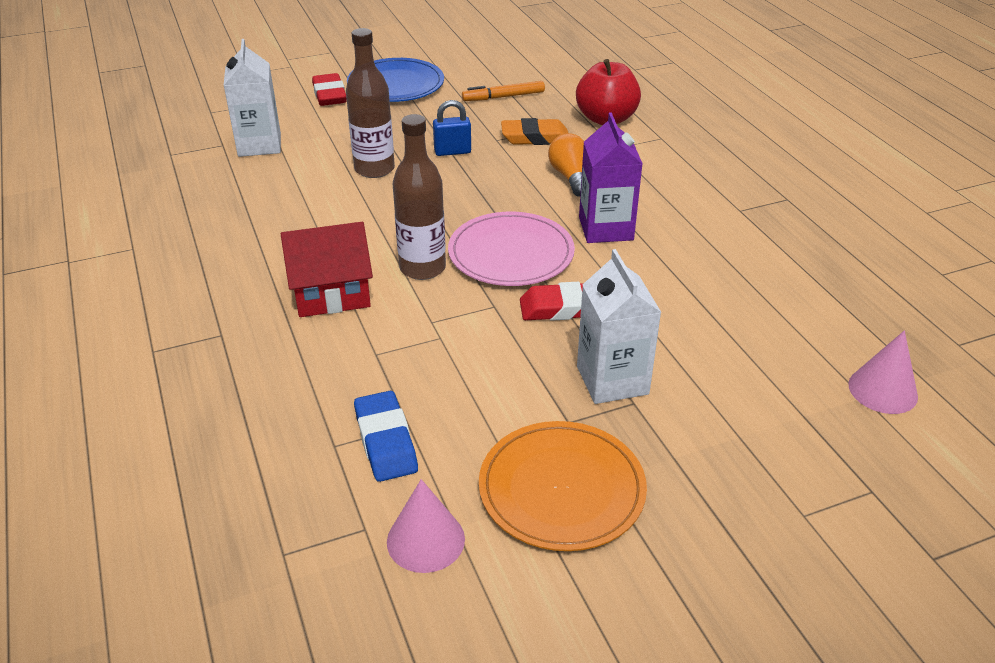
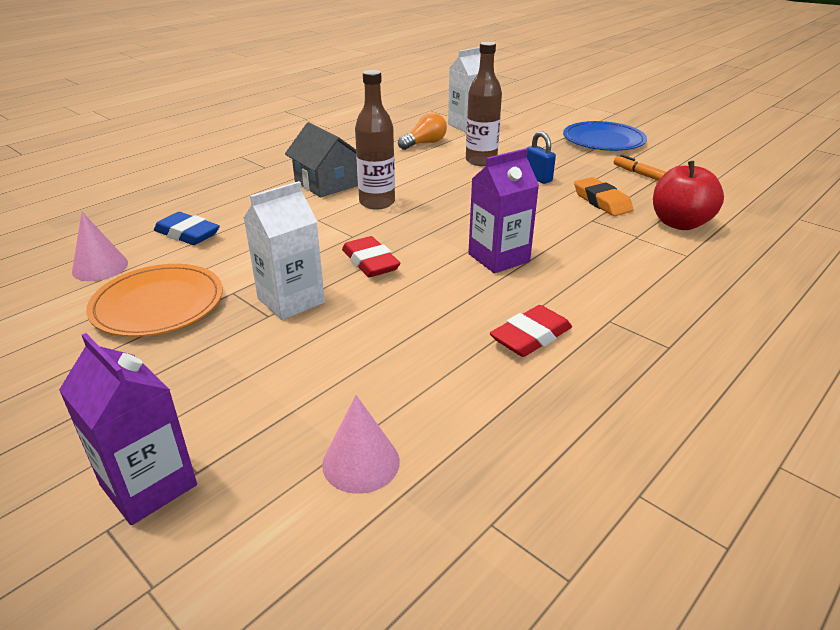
camera: 65 degrees right, 5 degrees down
red house [281,222,373,317] -> grey house [285,122,358,197]
red eraser [312,73,347,106] -> red eraser moved to [490,305,572,357]
blue eraser [354,391,418,482] -> blue eraser turned 75 degrees clockwise [154,212,220,245]
pink plate [448,212,575,286] -> none
orange light bulb [548,133,584,197] -> orange light bulb moved to [398,112,447,150]
none -> purple carton [59,333,197,525]

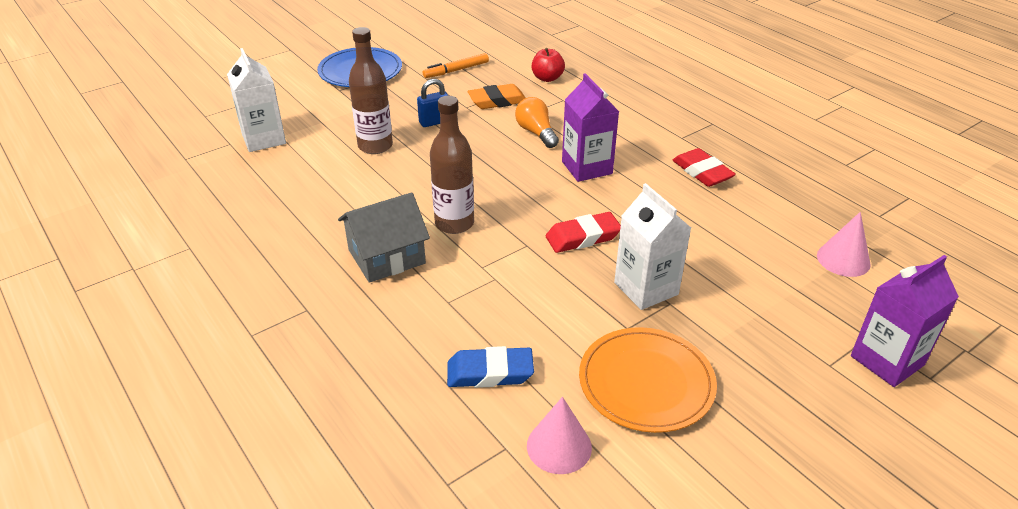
camera: 80 degrees left, 5 degrees up
blue eraser [154,212,220,245] -> blue eraser turned 45 degrees clockwise [447,346,534,388]
orange light bulb [398,112,447,150] -> orange light bulb moved to [515,97,559,148]
red apple [653,161,724,230] -> red apple [532,48,565,82], size x0.63

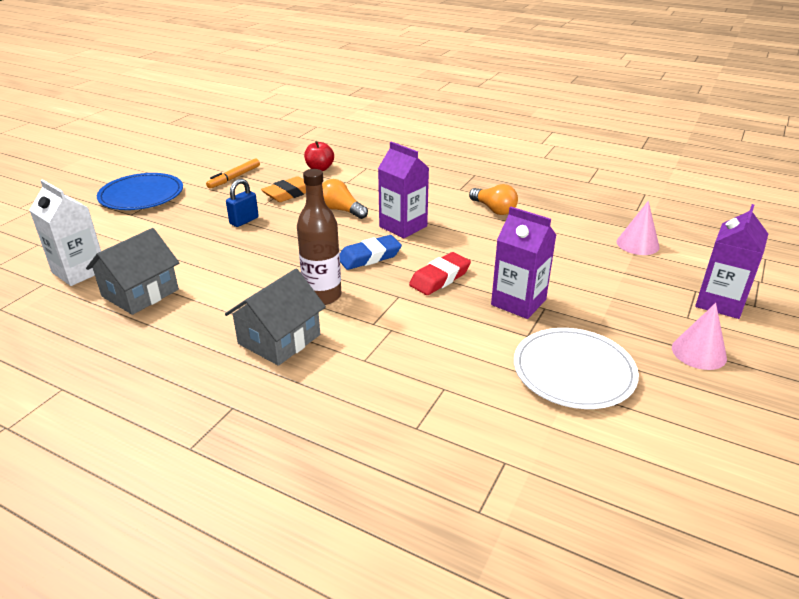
camera: 25 degrees left, 5 degrees down
brown bottle [349,27,393,154] -> none
blue eraser [447,346,534,388] -> blue eraser moved to [340,235,402,270]
pink cone [527,397,592,474] -> pink cone moved to [672,303,727,370]
orange plate [579,327,717,433] -> white plate [514,328,639,409]
white carton [614,183,691,310] -> purple carton [491,207,556,319]
red eraser [672,148,736,187] -> orange light bulb [469,184,518,215]
none -> grey house [86,228,179,315]

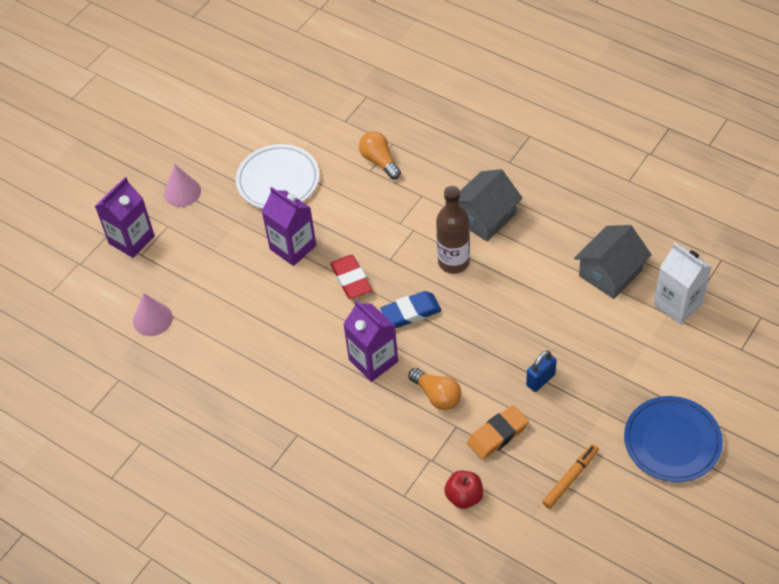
camera: 170 degrees left, 20 degrees up
red eraser [409,252,471,295] -> red eraser turned 75 degrees counterclockwise [330,255,372,299]
orange light bulb [469,184,518,215] -> orange light bulb moved to [359,131,401,180]

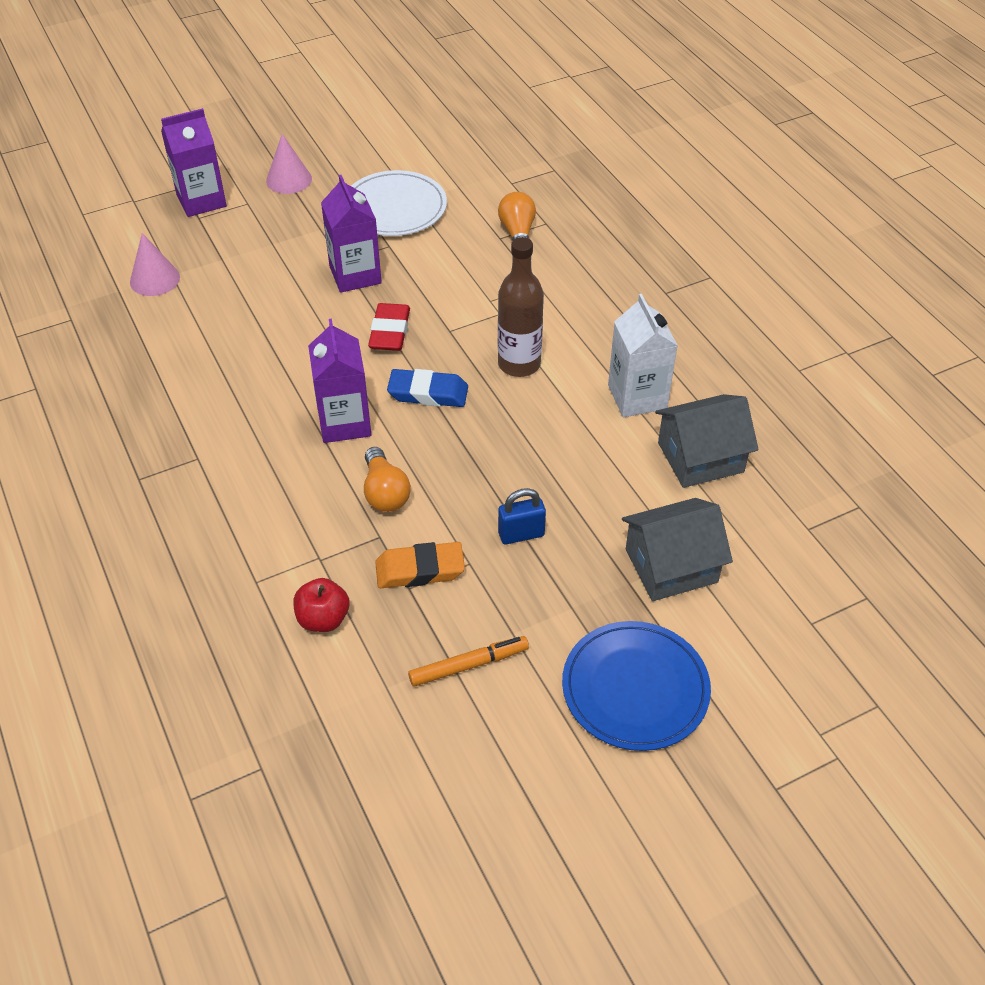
camera: 25 degrees right, 5 degrees down
grey house [459,169,522,242] -> grey house moved to [622,498,733,601]
white carton [654,243,712,325] -> white carton moved to [608,294,678,417]

